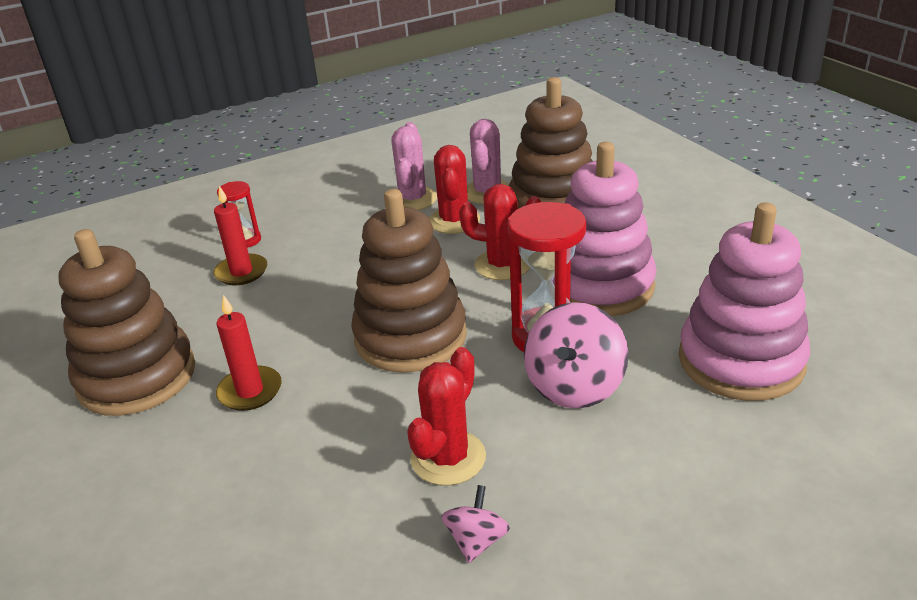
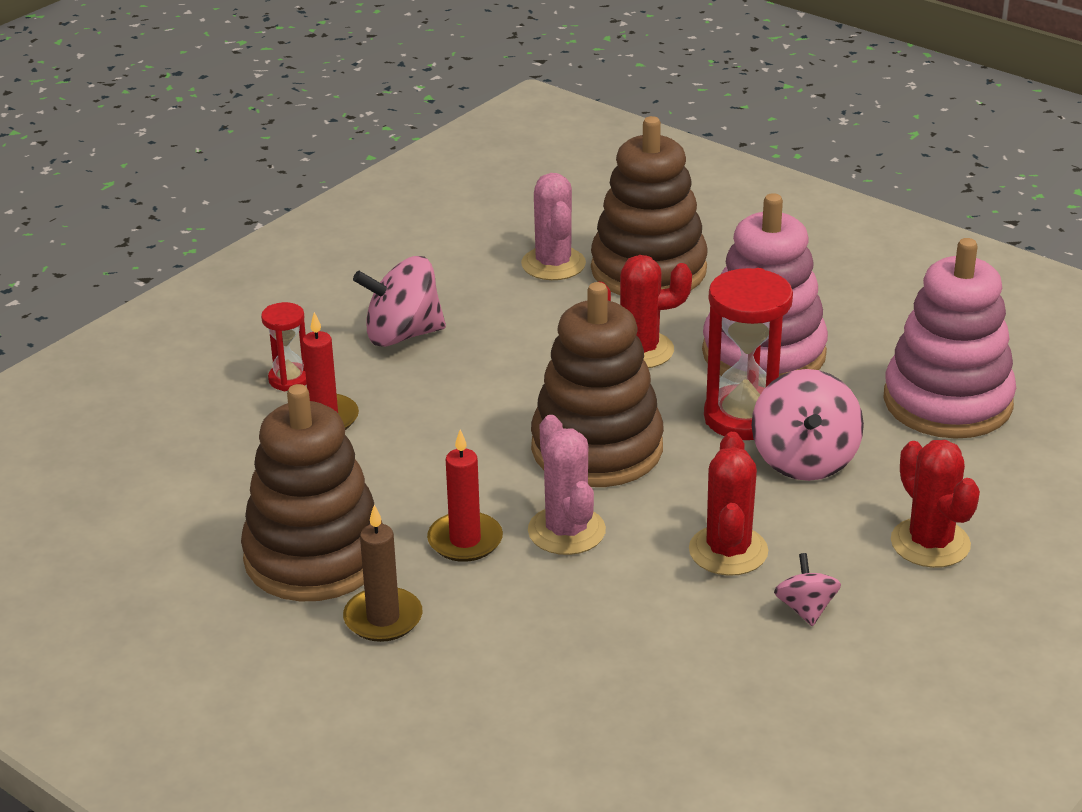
camera: 25 degrees left, 0 degrees up
pink cactus [391,122,437,210] -> pink cactus moved to [528,415,606,555]
red cactus [429,145,480,234] -> red cactus moved to [891,440,980,568]
none -> brown candle [343,505,423,642]
none -> pink spinning top [353,256,446,347]

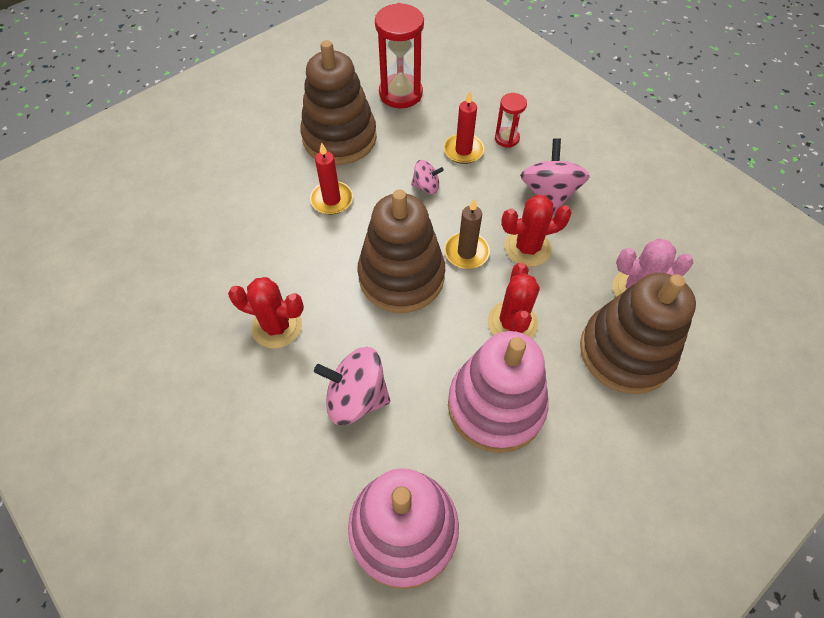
camera: 100 degrees right, 25 degrees up
brown candle [343,505,423,642] -> brown candle moved to [444,199,490,269]
pink cactus [528,415,606,555] -> none
red hourglass [704,268,793,440] -> red hourglass moved to [375,3,424,108]
pink spinning top [774,553,841,626] -> pink spinning top moved to [411,160,444,194]
red cactus [891,440,980,568] -> red cactus moved to [501,195,572,267]

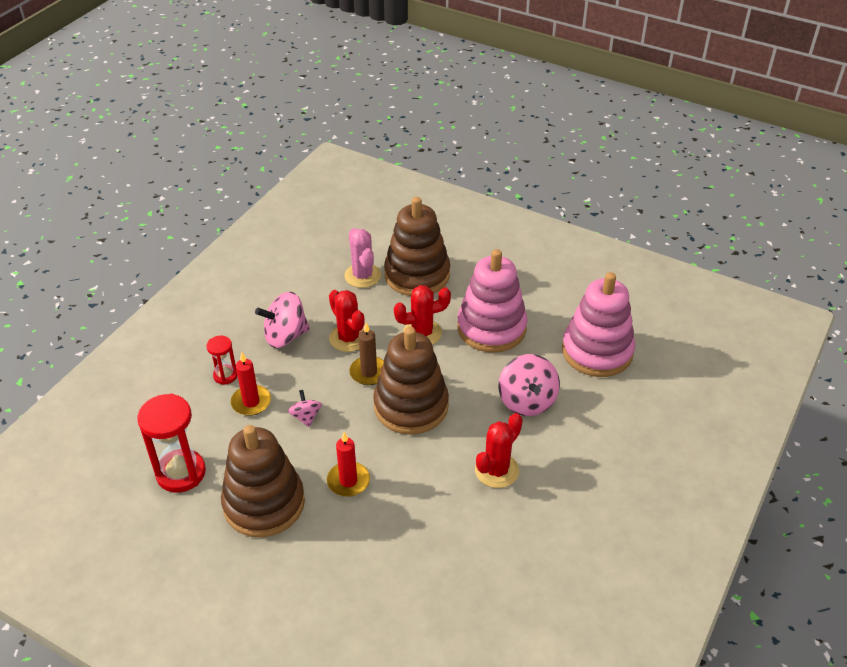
camera: 110 degrees left, 15 degrees down
red cactus [228,277,304,349] -> red cactus turned 45 degrees clockwise [475,413,523,488]

